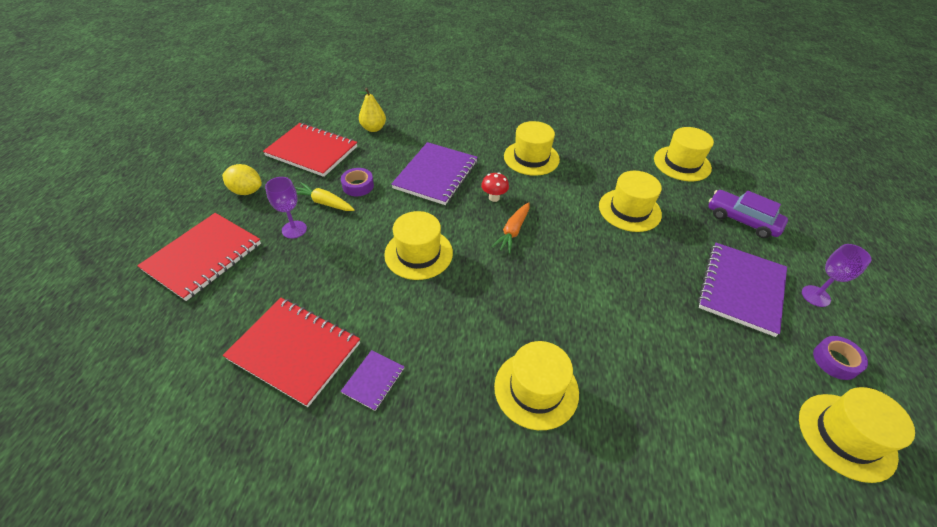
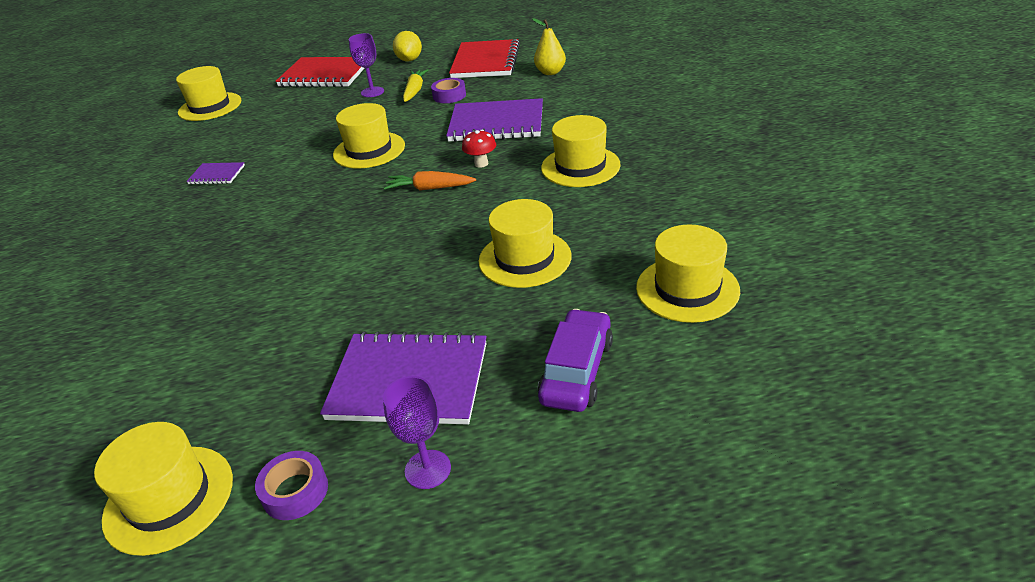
camera: 75 degrees right, 10 degrees down
red notebook [223,298,360,407] -> none
yellow hat [494,341,579,430] -> yellow hat moved to [176,66,242,121]

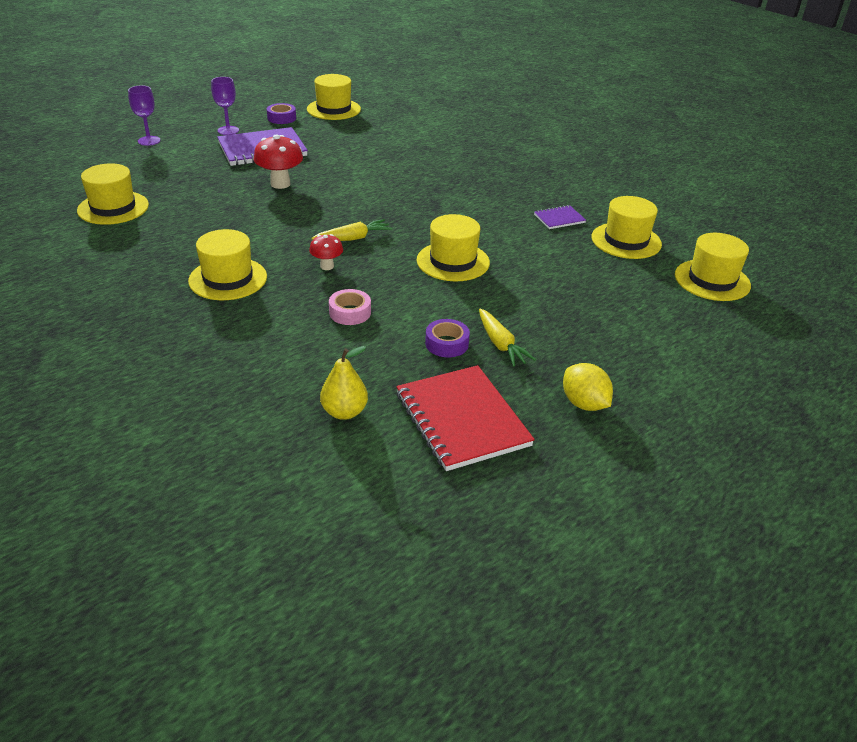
camera: 145 degrees right, 0 degrees up
red notebook [275,57,365,87] -> none
purple goblet [349,33,384,97] -> purple goblet moved to [128,85,161,146]
orange carrot [384,171,476,191] -> yellow carrot [311,219,392,241]
purple notebook [446,98,543,142] -> pink tape [329,289,371,325]
yellow hat [479,199,572,288] -> yellow hat moved to [592,196,662,259]
purple car [538,309,613,412] -> none
none -> red mushroom [254,134,303,189]

